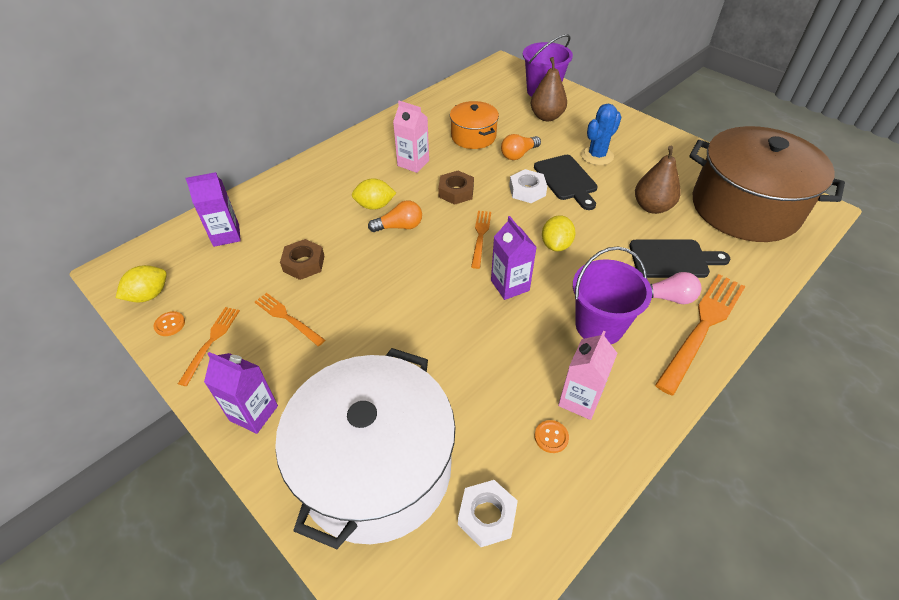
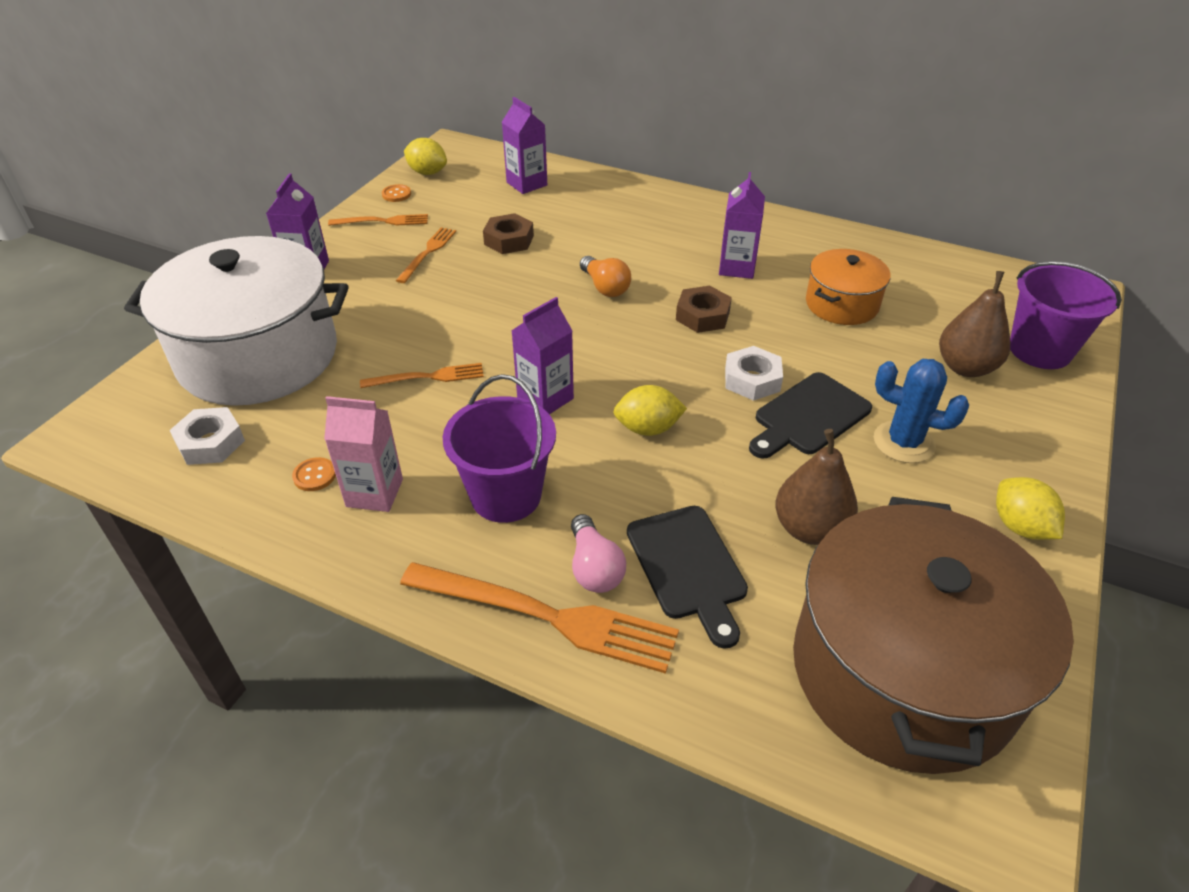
camera: 70 degrees right, 5 degrees down
yellow lemon [352,178,396,210] -> yellow lemon moved to [996,477,1065,540]
pink carton [393,101,429,173] -> purple carton [719,172,765,279]
orange fork [471,211,491,269] -> orange fork moved to [360,363,484,388]
orange light bulb [501,134,541,160] -> none

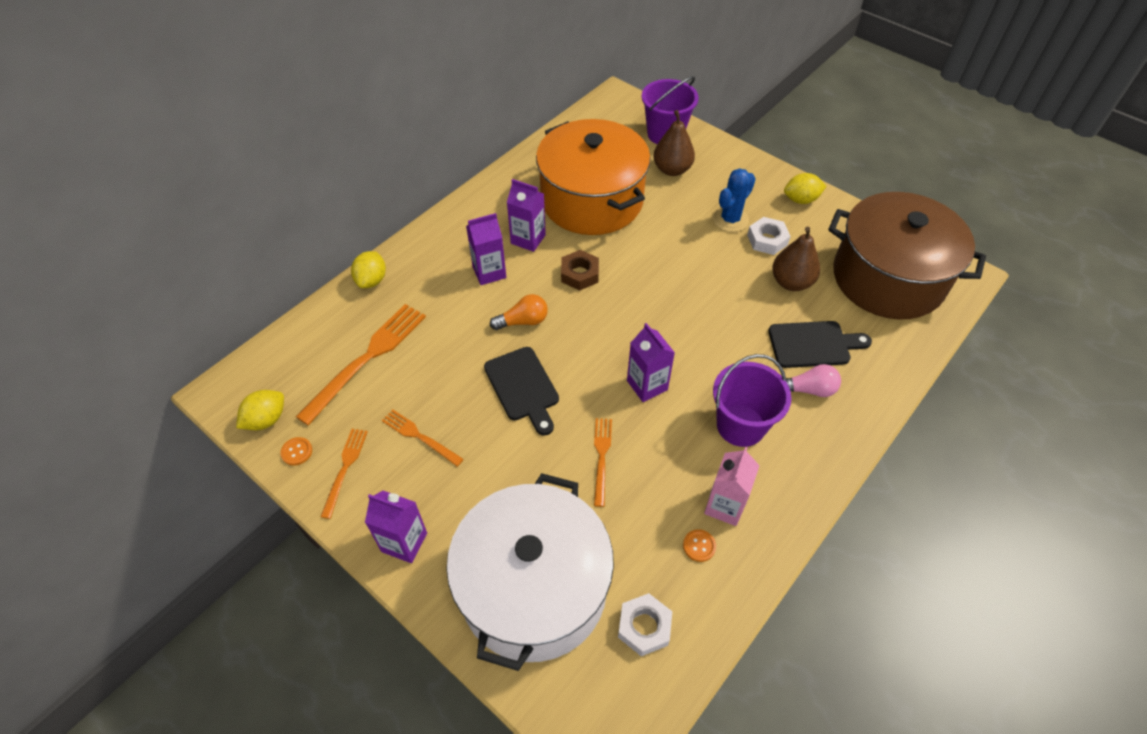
camera: 75 degrees left, 10 degrees up
orange fork [400,562,679,674] -> orange fork moved to [296,304,426,425]
brown nut [483,213,534,254] -> none
purple carton [502,97,547,194] -> purple carton moved to [466,213,506,285]
yellow lemon [613,385,687,436] -> yellow lemon moved to [351,251,386,288]
white nut [725,346,783,401] -> white nut moved to [747,217,791,255]
black cutting board [749,372,872,459] -> black cutting board moved to [484,347,559,436]
orange pot [806,249,891,325] -> orange pot [536,119,650,235], size x2.01

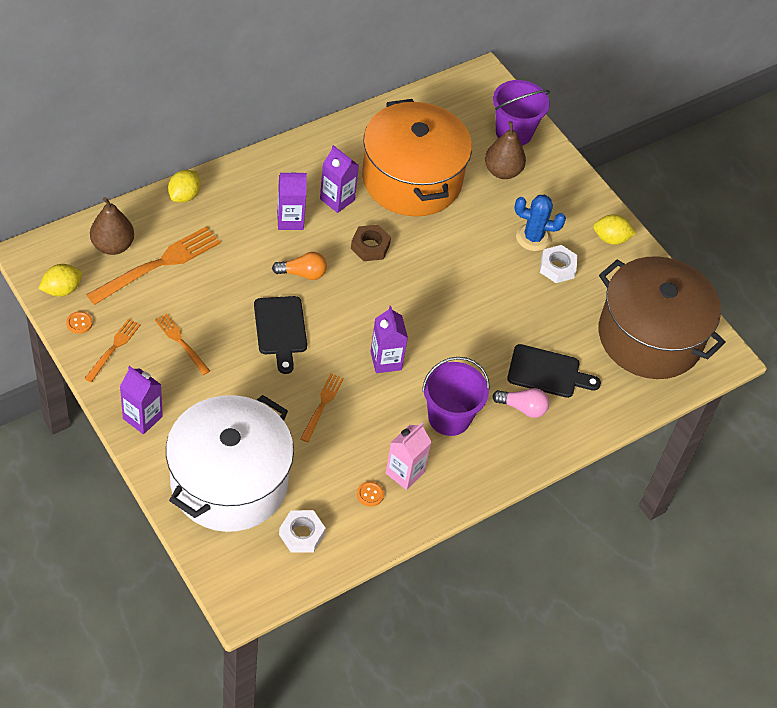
camera: 10 degrees right, 0 degrees up
blue cactus [713,168,755,232] -> blue cactus turned 45 degrees clockwise [514,195,566,251]
brown pear [772,227,820,291] -> brown pear moved to [90,197,134,255]

